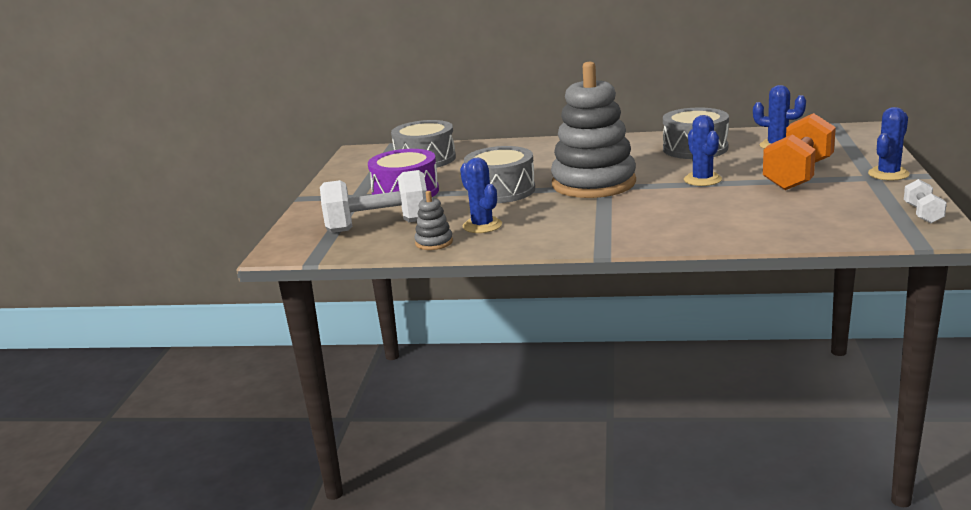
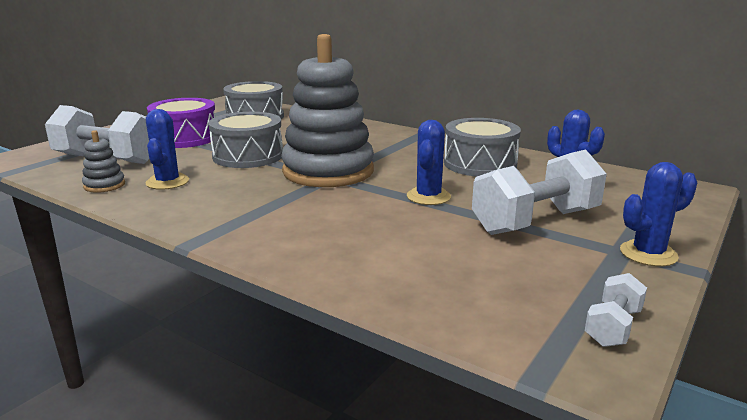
camera: 25 degrees right, 0 degrees up
orange dumbbell [763,113,836,190] -> white dumbbell [472,150,607,235]

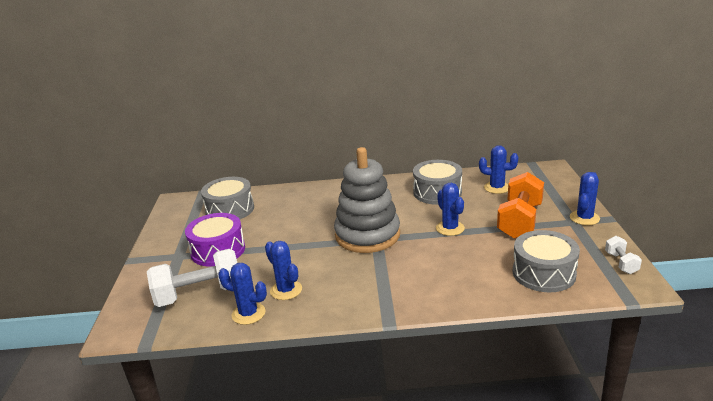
camera: 35 degrees left, 5 degrees up
grey stacking toy [82,130,125,193] -> blue cactus [218,263,267,325]
grey drum [208,112,283,168] -> grey drum moved to [513,230,580,292]
white dumbbell [472,150,607,235] -> orange dumbbell [497,172,544,239]

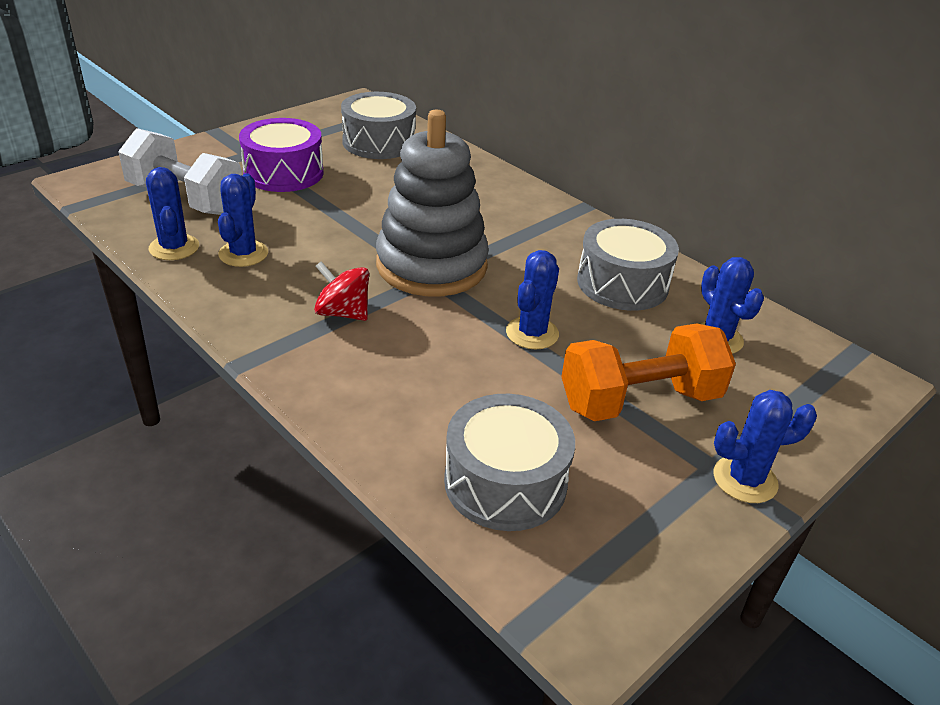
camera: 45 degrees right, 10 degrees up
white dumbbell [605,236,642,274] -> none
none -> red spinning top [314,261,369,321]

